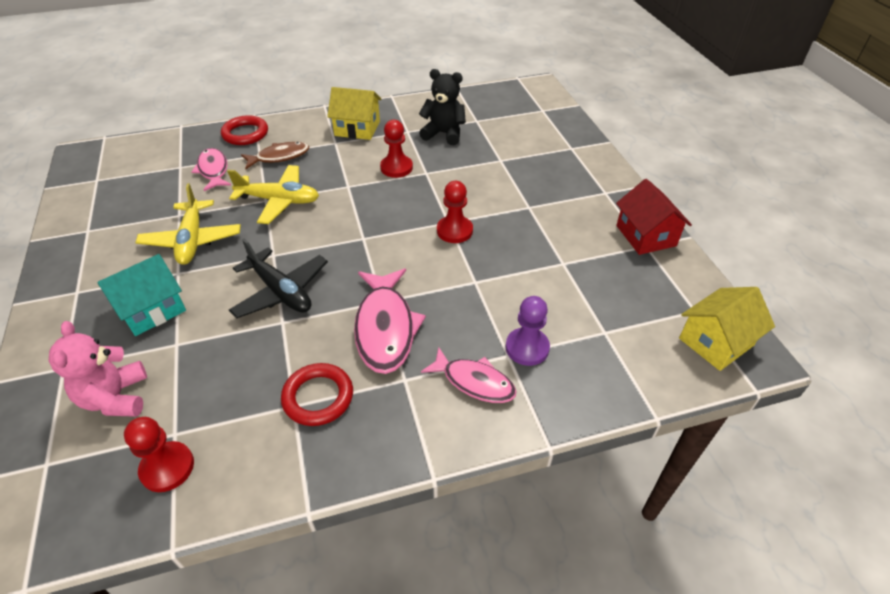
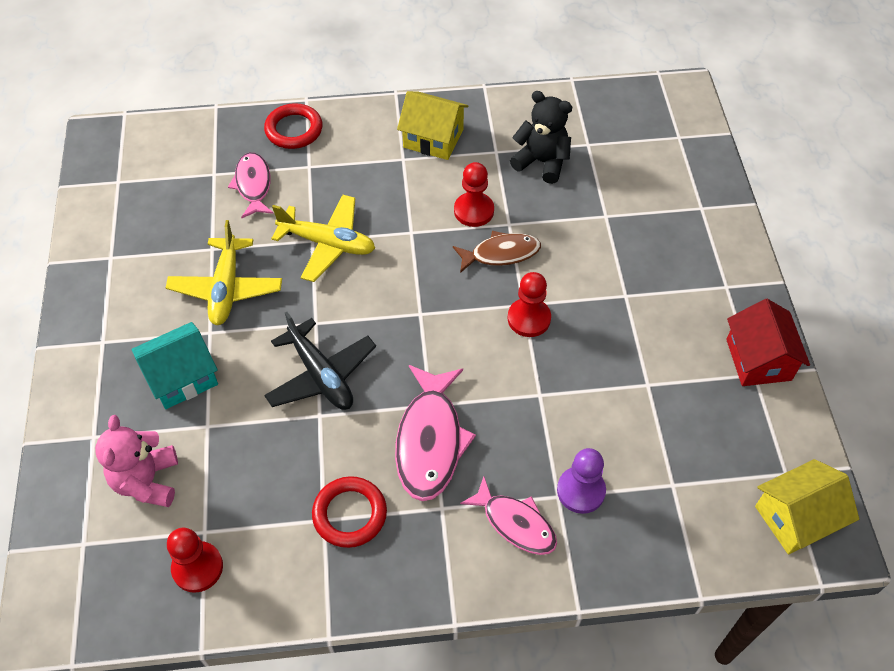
camera: 10 degrees right, 10 degrees up
brown fish [241,142,309,169] -> brown fish moved to [453,231,541,273]

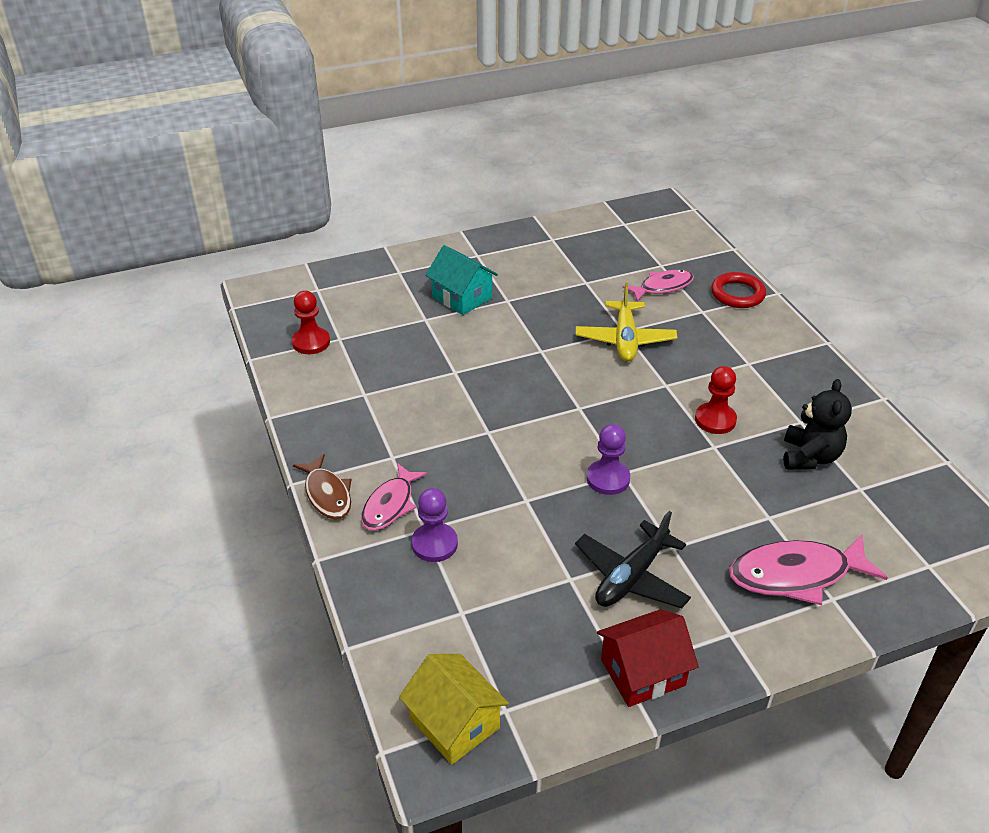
camera: 75 degrees right, 15 degrees down
pink teddy bear [95,415,178,507] -> none
yellow plane [166,220,282,325] -> none
black plane [264,312,376,410] -> black plane moved to [575,511,691,608]
red ring [312,476,387,548] -> none
pink fish [395,365,476,501] -> pink fish moved to [729,535,888,605]
yellow house [397,91,469,160] -> none
brown fish [453,231,541,273] -> brown fish moved to [293,454,351,519]
red pawn [508,272,551,337] -> purple pawn [587,424,630,495]

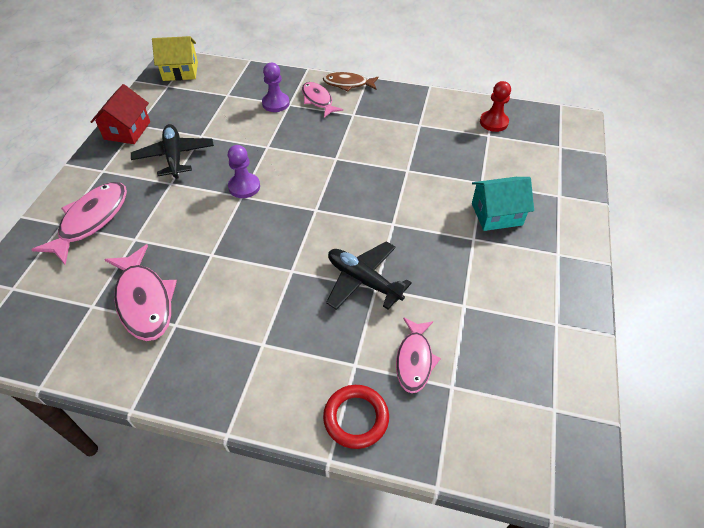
camera: 125 degrees right, 10 degrees up
yellow plane [576,283,677,362] -> black plane [326,241,412,310]
red pawn [695,366,737,434] -> none
black teddy bear [783,379,852,469] -> pink fish [104,244,177,341]

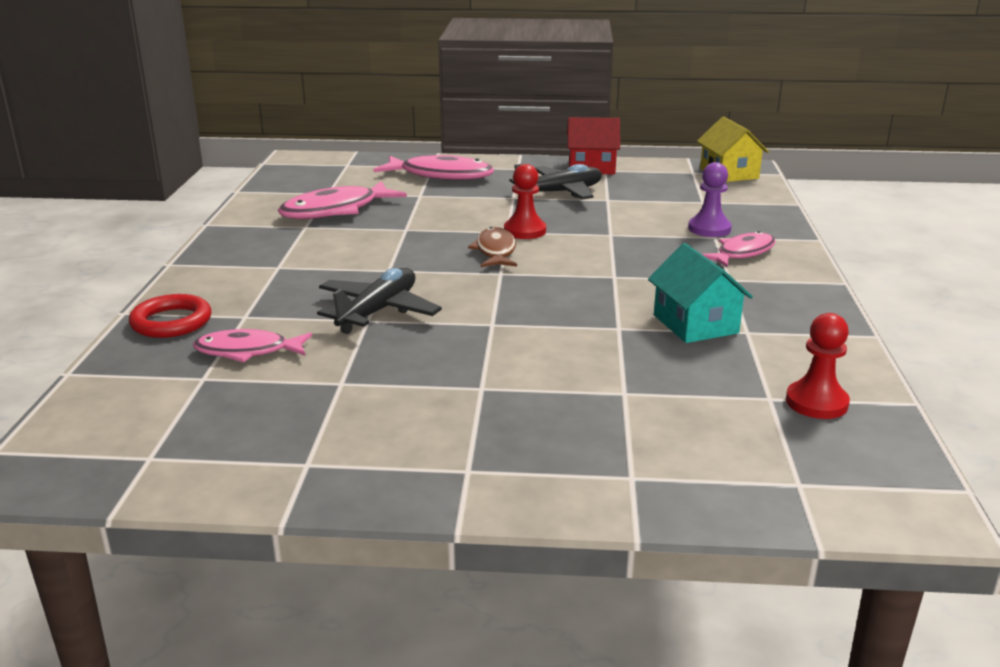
camera: 80 degrees right, 25 degrees down
purple pawn [228,145,260,198] -> red pawn [504,164,546,239]
brown fish [323,72,379,91] -> brown fish moved to [468,227,517,267]
turquoise house [472,177,534,231] -> turquoise house moved to [648,243,753,343]

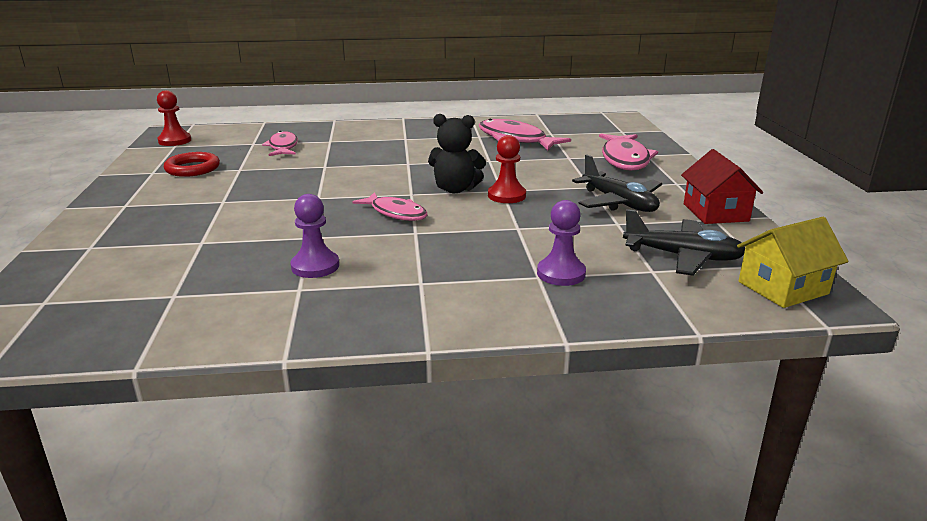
camera: 80 degrees right, 0 degrees up
red ring [129,294,211,338] -> red ring moved to [164,152,220,177]
black plane [317,268,442,334] -> black plane moved to [623,209,745,276]
brown fish [468,227,517,267] -> black teddy bear [428,114,486,193]
turquoise house [648,243,753,343] -> purple pawn [290,194,339,278]
pink fish [702,231,776,267] -> pink fish moved to [352,192,428,221]
red pawn [786,313,850,419] -> red pawn moved to [157,90,191,146]

